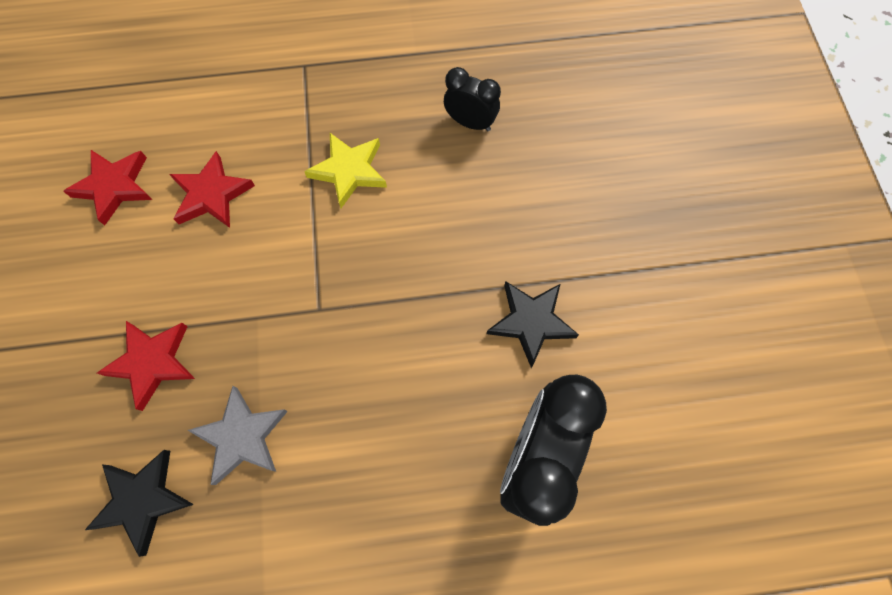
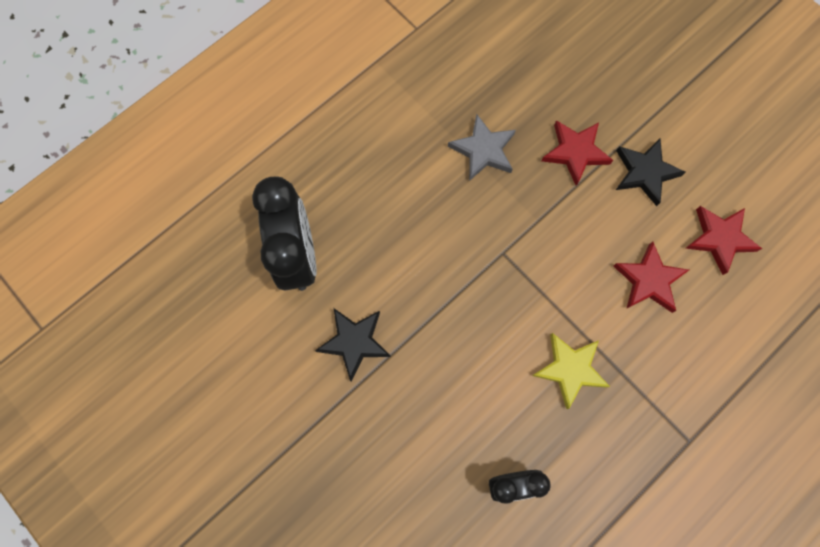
camera: 145 degrees right, 5 degrees up
black star [85,450,194,557] -> black star moved to [616,138,686,206]

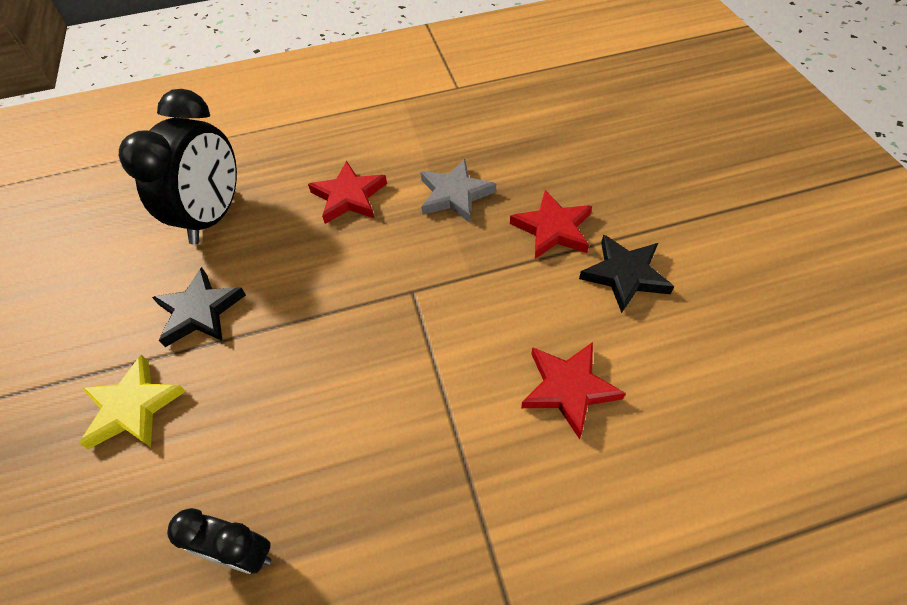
camera: 30 degrees right, 20 degrees down
yellow star [532,333,610,409] -> yellow star moved to [79,355,186,449]
red star [685,206,762,275] -> red star moved to [308,161,387,224]

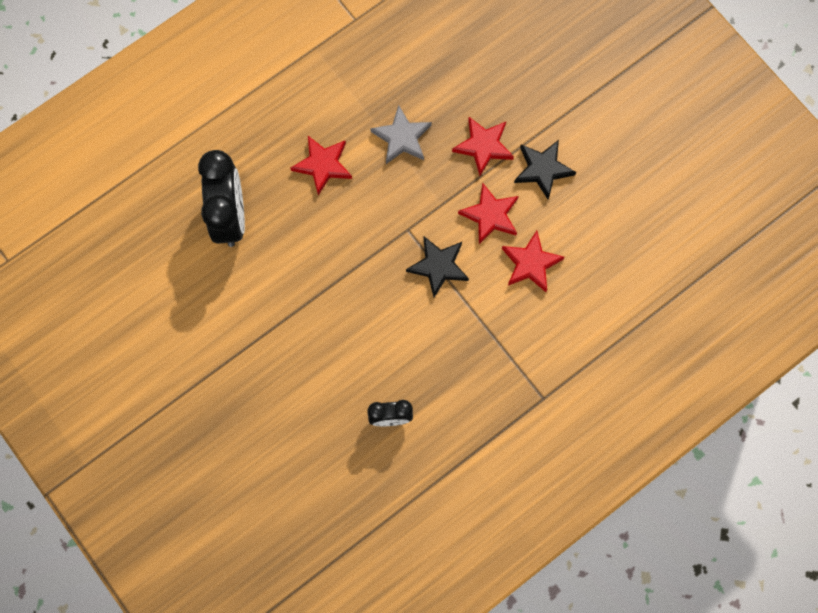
camera: 25 degrees left, 20 degrees up
yellow star [79,355,186,449] -> none
black star [152,267,246,347] -> black star moved to [406,236,469,297]
none -> red star [458,183,519,244]

